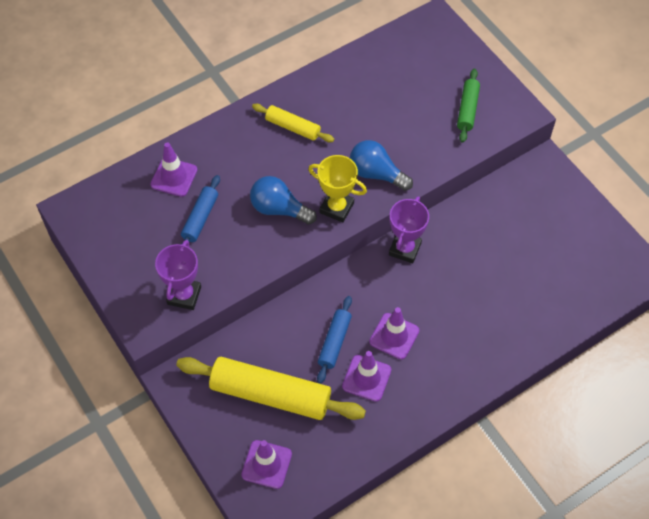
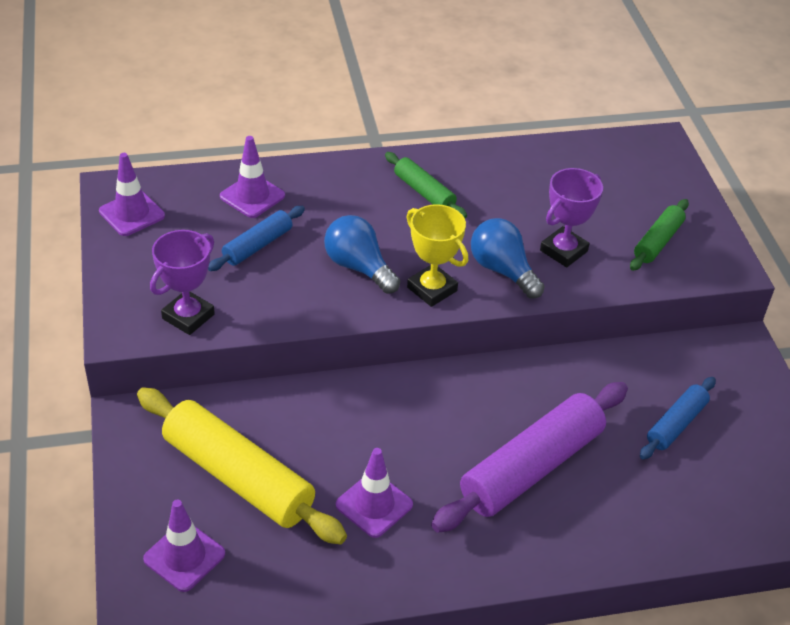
camera: 20 degrees right, 15 degrees down
yellow rolling pin [252,104,334,142] -> green rolling pin [385,152,467,218]
blue rolling pin [317,296,352,384] -> blue rolling pin moved to [640,377,716,460]
purple traffic cone [369,307,419,359] -> purple traffic cone moved to [99,153,165,236]
purple trophy [389,196,429,263] -> purple trophy moved to [540,168,603,267]
none -> purple rolling pin [431,382,628,533]

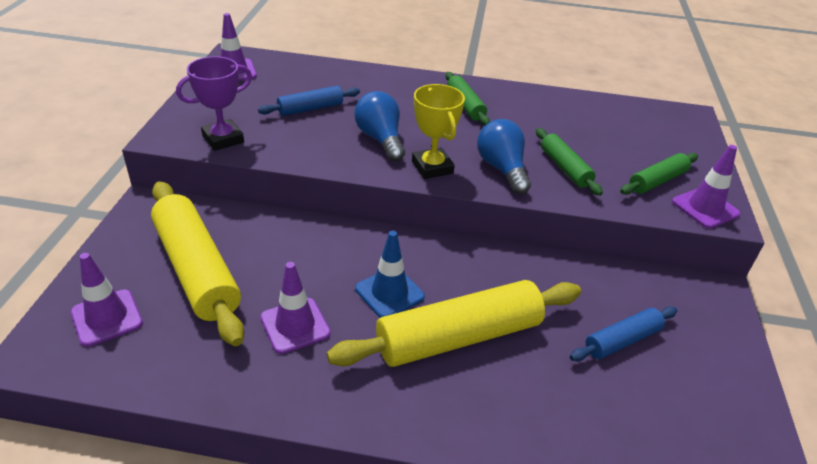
camera: 20 degrees right, 5 degrees down
purple traffic cone [220,136,285,218] -> purple traffic cone moved to [672,145,740,229]
purple rolling pin [431,382,628,533] -> yellow rolling pin [327,280,581,367]
purple trophy [540,168,603,267] -> green rolling pin [536,128,603,196]
none -> blue traffic cone [355,231,425,318]

